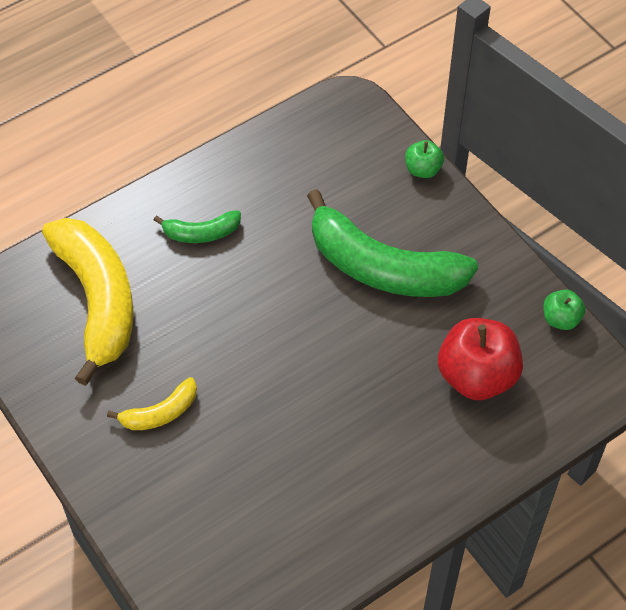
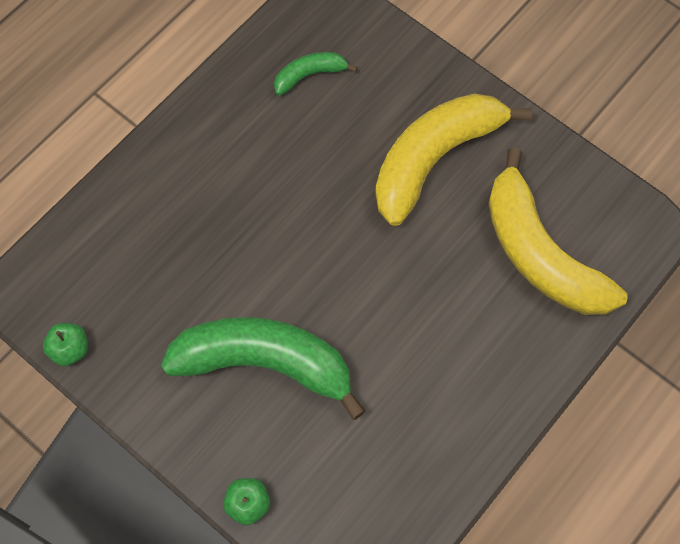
camera: 165 degrees right, 10 degrees up
yellow banana [107,377,197,430] -> yellow banana [375,93,532,226], size x2.14
green banana [154,210,241,243] -> green banana moved to [274,52,358,96]
red apple [438,318,523,400] -> none

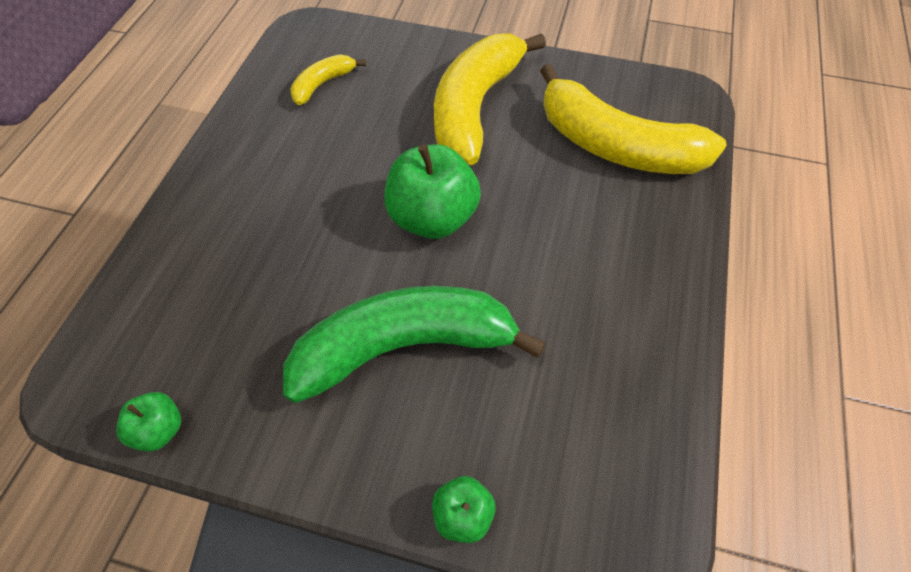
camera: 25 degrees left, 10 degrees down
green banana [274,52,358,96] -> yellow banana [290,54,366,105]
none -> green apple [384,144,481,239]

